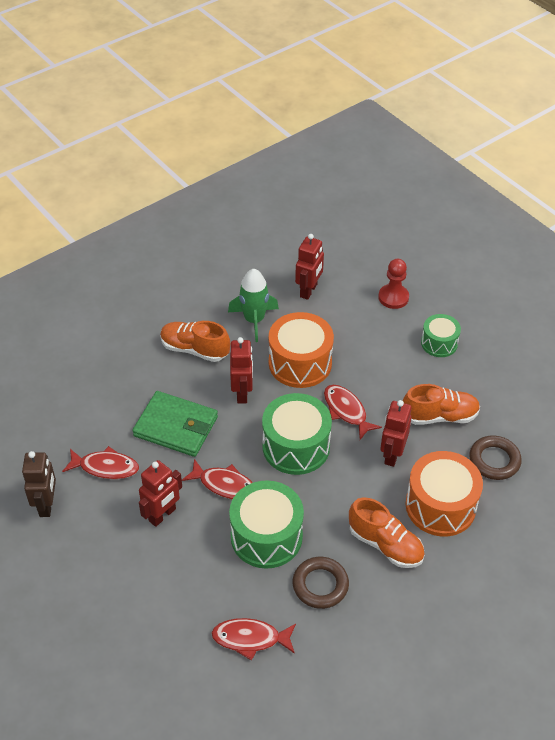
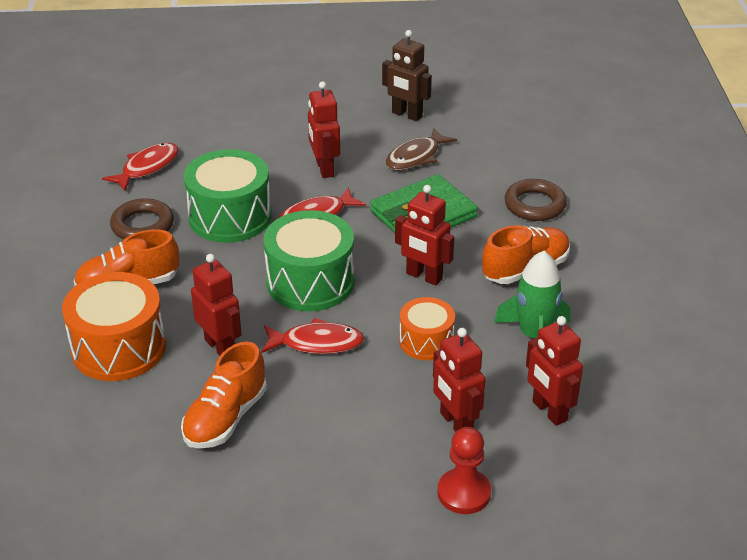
camera: 125 degrees right, 10 degrees down
red fish [62,446,139,479] -> brown fish [386,128,457,170]
orange drum [269,312,334,388] -> orange drum [399,297,455,360], size x0.59
green drum [421,314,461,357] -> none
brown ring [469,435,522,480] -> brown ring moved to [504,179,567,221]
none -> red robot [433,328,486,432]

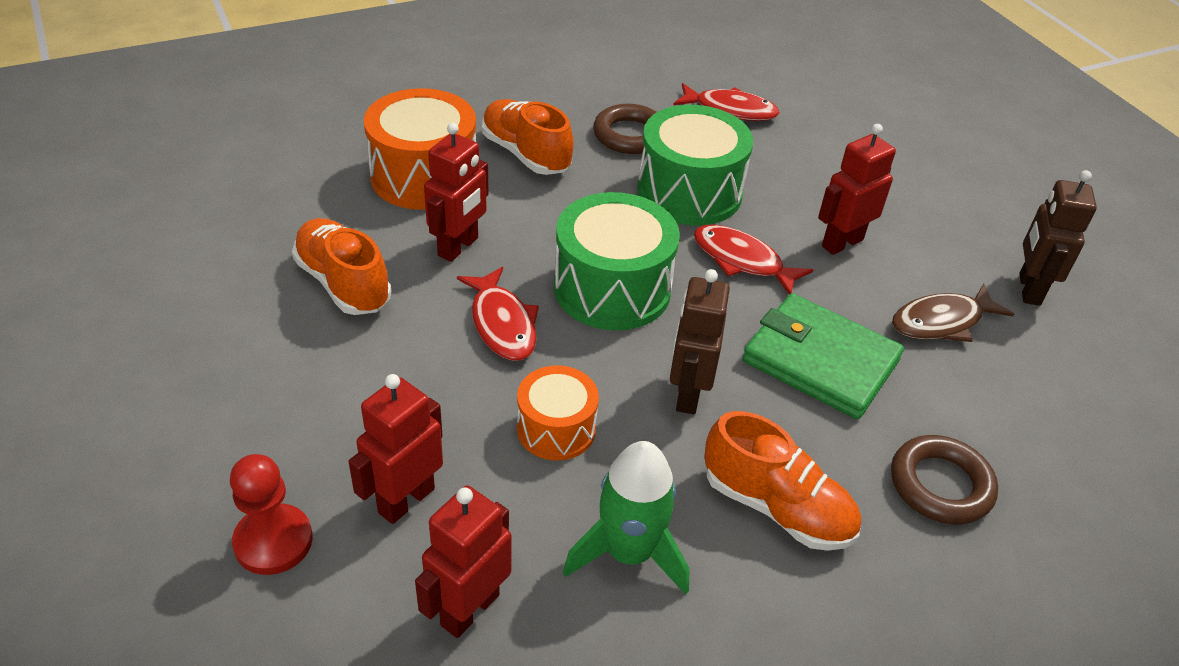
camera: 65 degrees right, 5 degrees up
orange shoe [181,342,267,449] -> orange shoe turned 45 degrees clockwise [292,218,391,315]
brown fish [386,128,457,170] -> brown fish turned 45 degrees counterclockwise [892,283,1014,342]
red robot [395,185,454,286] -> brown robot [670,269,730,414]

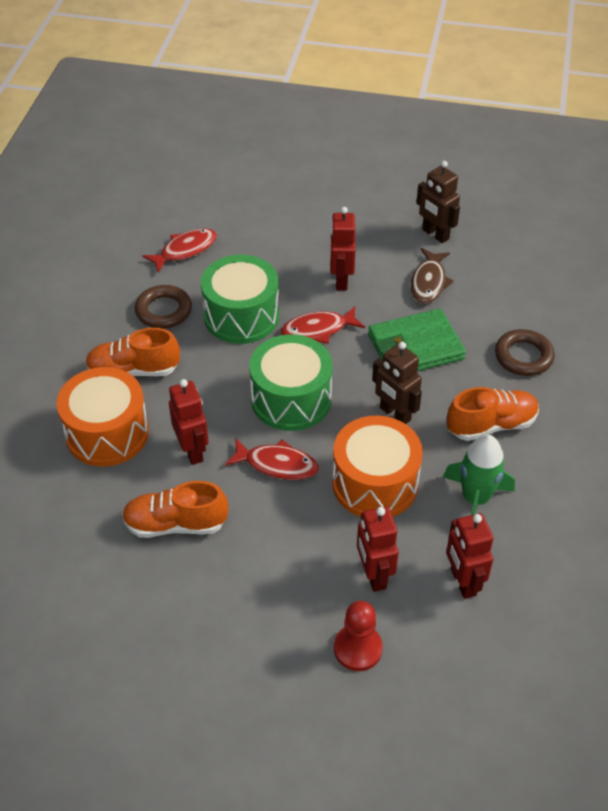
camera: 50 degrees left, 5 degrees up
orange drum [517,365,599,460] -> orange drum [332,416,423,517], size x1.71

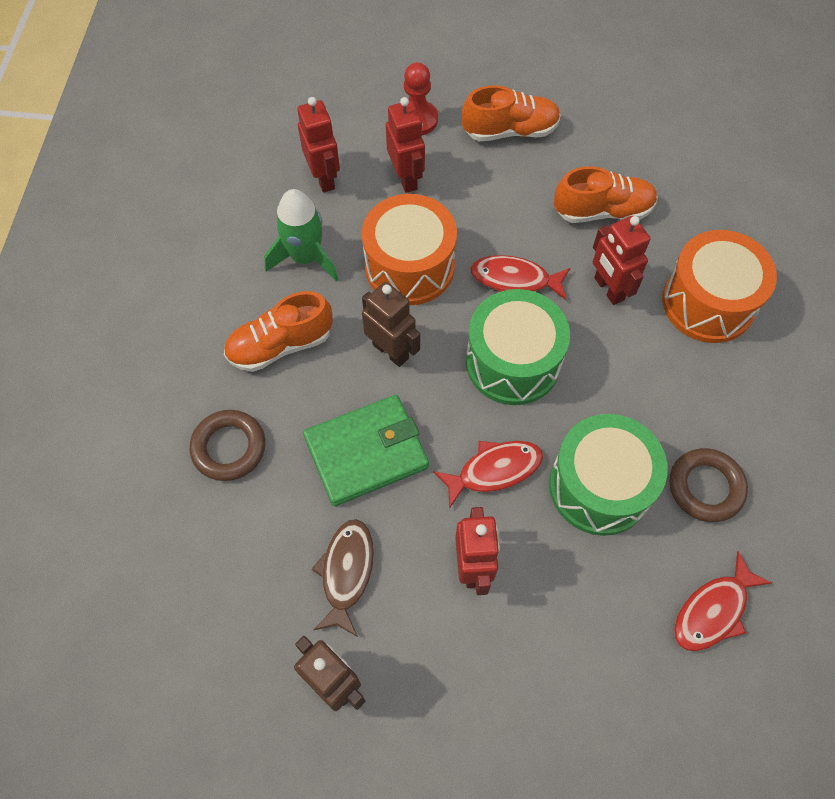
camera: 175 degrees right, 15 degrees up
orange shoe [85,328,180,376] -> orange shoe moved to [462,85,561,141]

